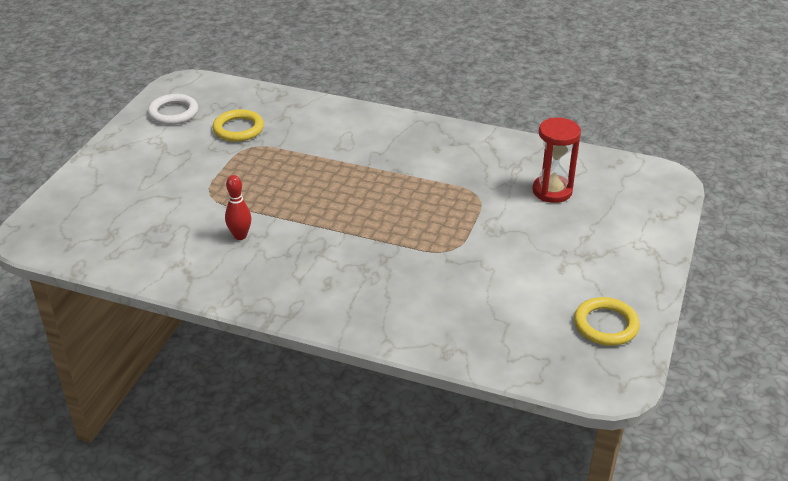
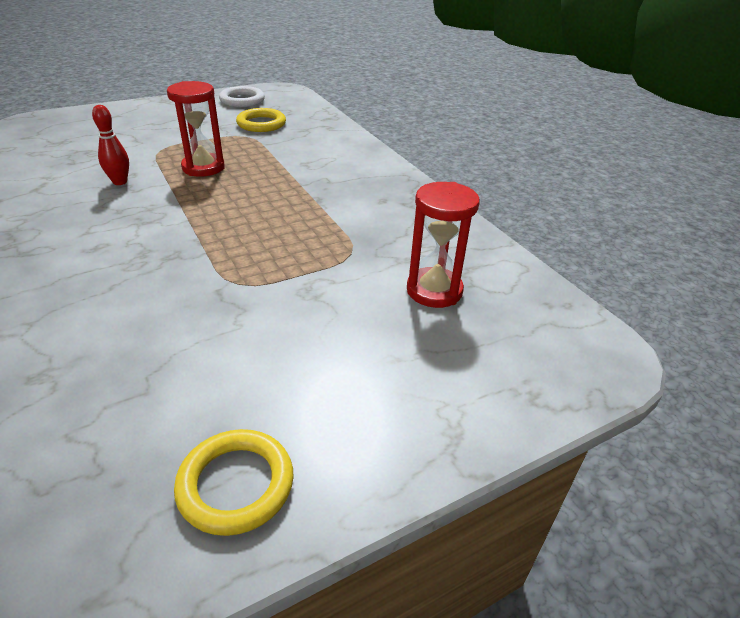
camera: 40 degrees right, 0 degrees up
none -> red hourglass [167,81,225,177]

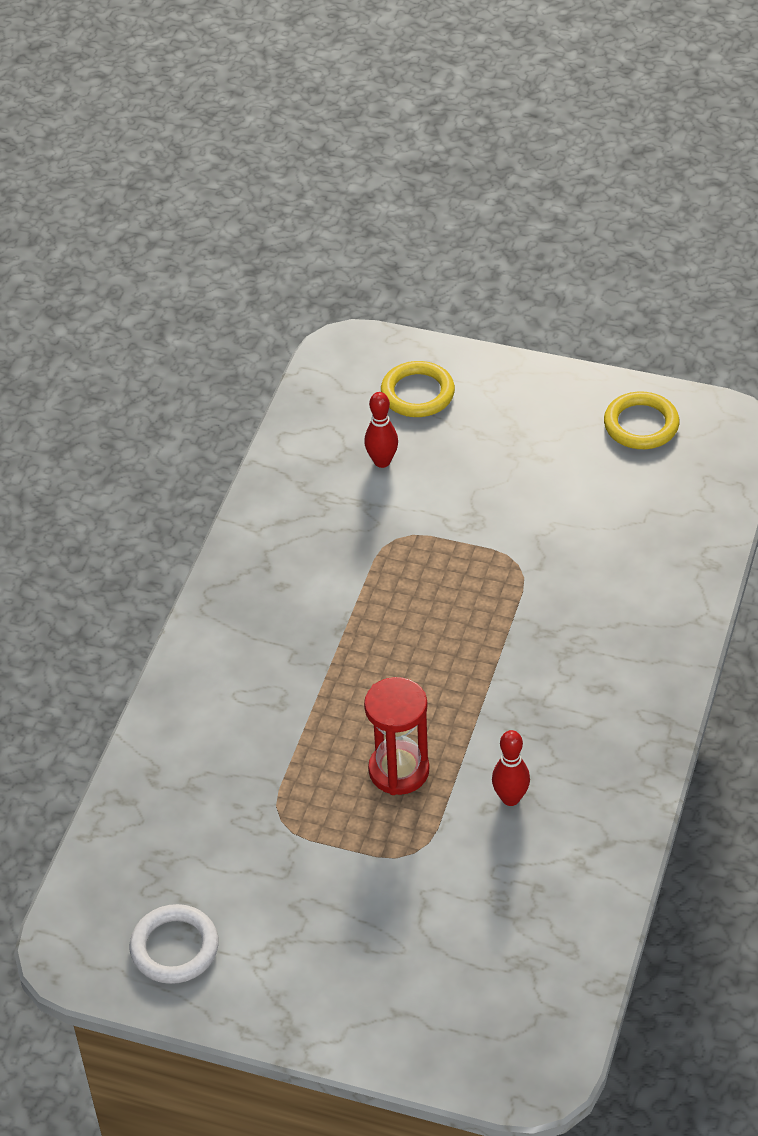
camera: 130 degrees left, 10 degrees up
yellow ring [236,108,286,132] -> yellow ring moved to [381,361,455,417]
red hourglass [407,182,480,308] -> red bowling pin [364,392,398,468]

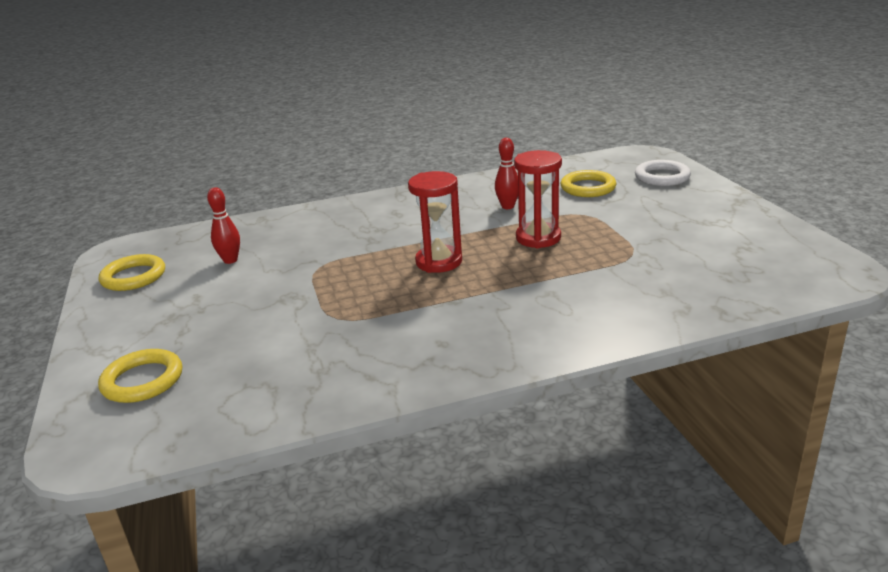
camera: 125 degrees left, 20 degrees down
white ring [130,904,219,984] -> white ring moved to [635,160,691,186]
red bowling pin [364,392,398,468] -> red bowling pin moved to [207,187,240,264]
none -> red hourglass [408,171,462,273]
none -> yellow ring [561,170,617,197]

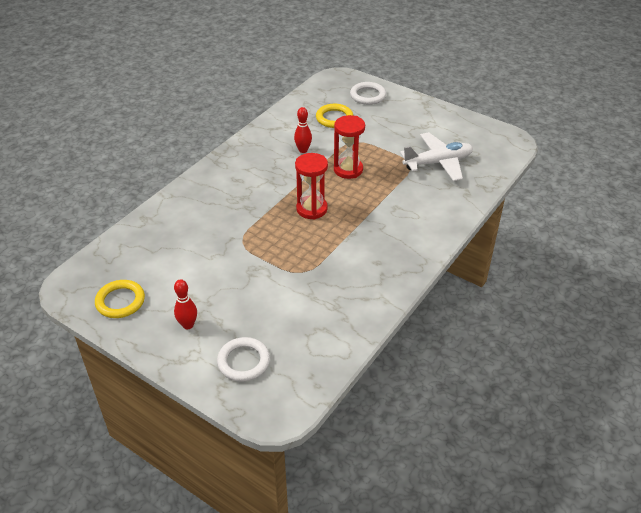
camera: 40 degrees left, 15 degrees up
yellow ring [98,349,182,403] -> white ring [217,337,270,382]
red bowling pin [207,187,240,264] -> red bowling pin moved to [174,279,197,329]
none -> white plane [400,132,473,181]

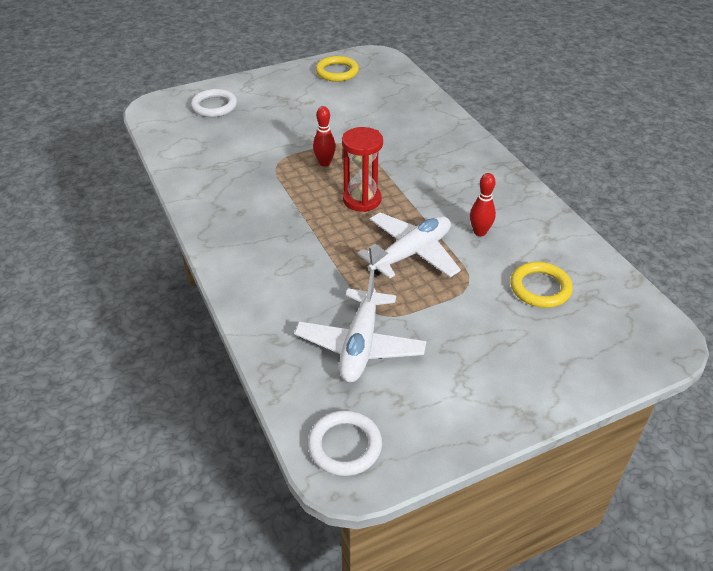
camera: 120 degrees right, 0 degrees up
red bowling pin [174,279,197,329] -> red bowling pin moved to [313,106,336,167]
red hourglass [334,115,365,179] -> white plane [357,213,461,279]
white ring [350,82,386,105] -> white ring moved to [308,410,382,476]

